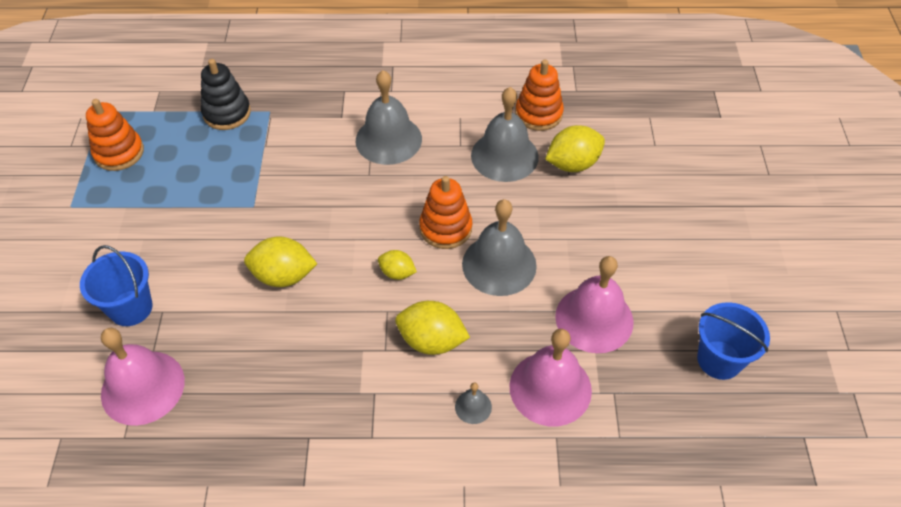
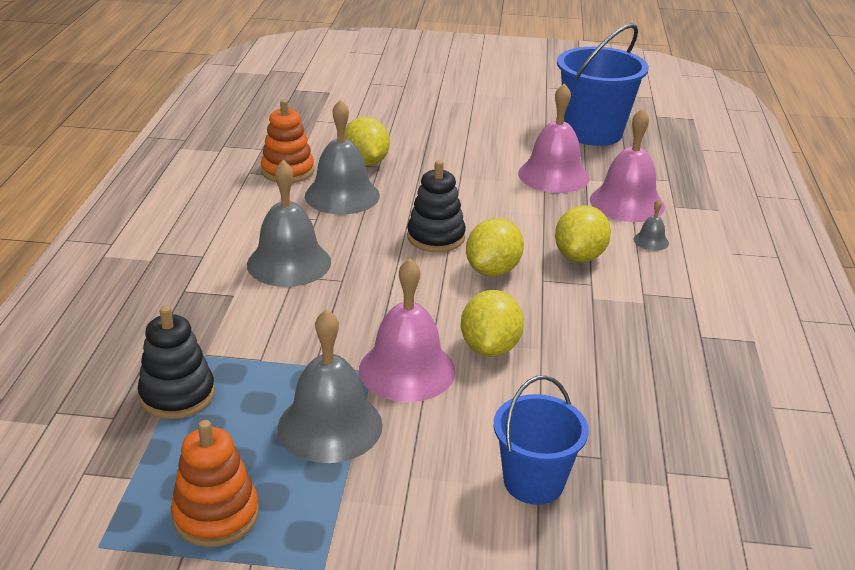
camera: 85 degrees left, 20 degrees down
pink bell [101,328,185,426] -> pink bell moved to [359,258,456,402]
yellow lemon [378,250,417,280] -> yellow lemon [466,218,524,276], size x1.71
orange stacking toy [419,176,472,249] -> black stacking toy [407,160,466,252]
grey bell [462,199,537,296] -> grey bell moved to [278,309,383,463]
blue bucket [697,302,770,380] -> blue bucket [557,23,649,146], size x1.62

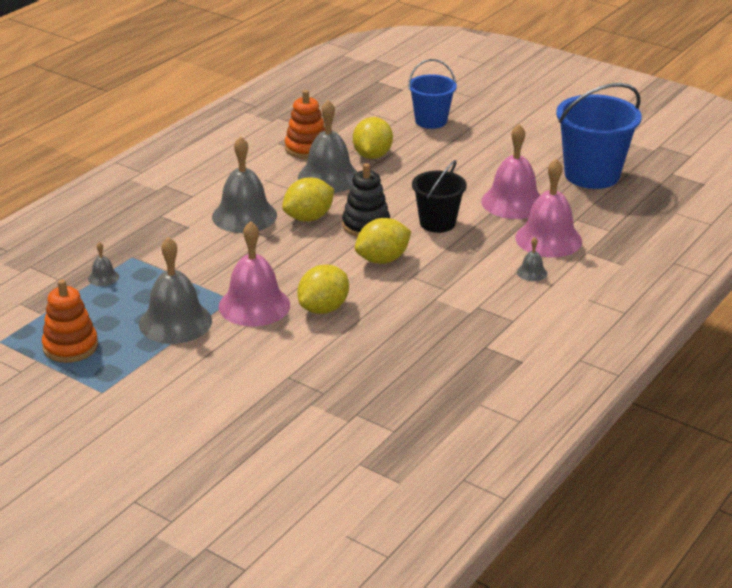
camera: 30 degrees right, 0 degrees up
black stacking toy [138,306,215,419] -> grey bell [88,242,119,286]
blue bucket [494,375,589,505] -> blue bucket moved to [408,59,457,129]
yellow lemon [555,205,611,262] -> yellow lemon moved to [282,178,334,221]
none -> black bucket [412,160,467,233]

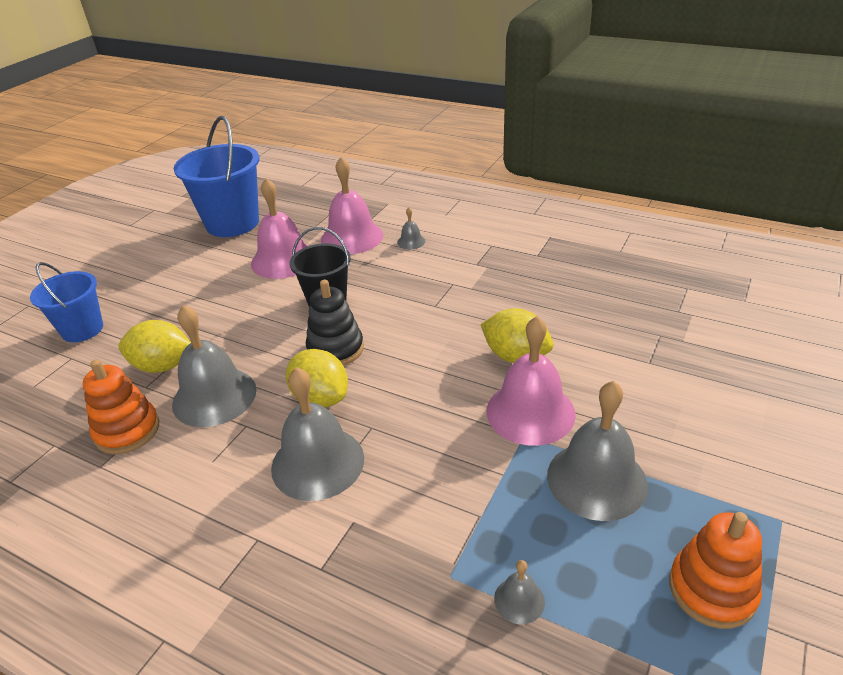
camera: 95 degrees left, 5 degrees up
yellow lemon [355,218,411,264] -> none

